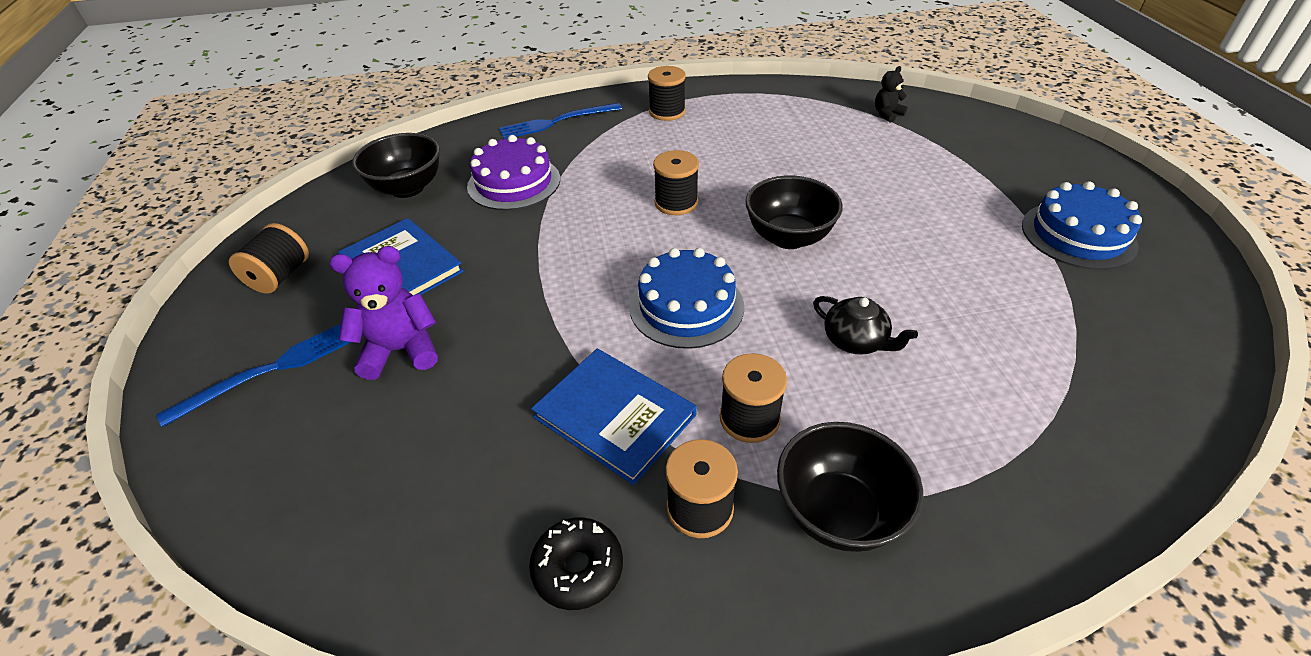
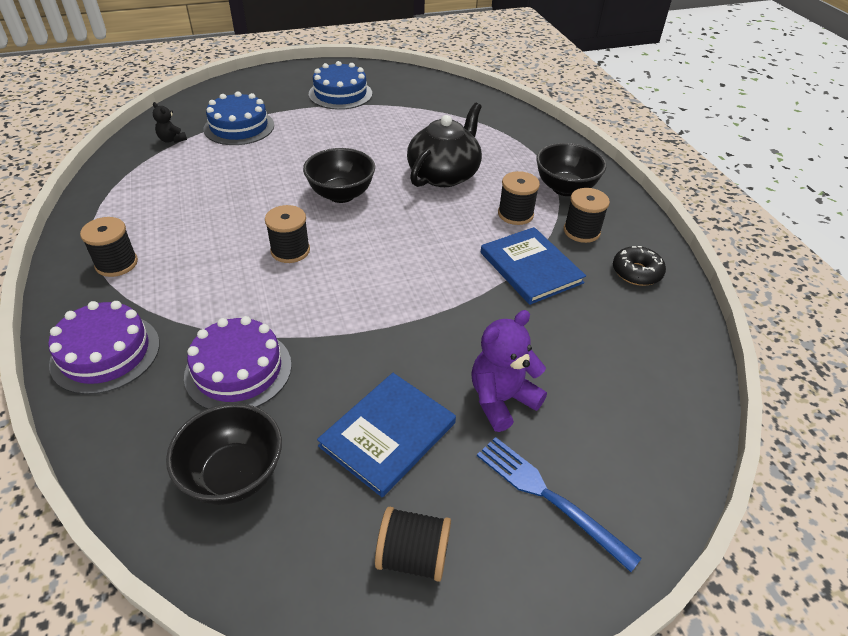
camera: 100 degrees left, 0 degrees up
purple teddy bear [329,246,438,380] -> purple teddy bear turned 75 degrees clockwise [471,310,547,432]
blue fork [499,103,622,139] -> purple cake [48,301,160,395]
blue book [531,349,697,485] -> blue book turned 60 degrees counterclockwise [481,227,586,305]
blue cake [629,248,744,349] -> blue cake moved to [204,91,274,145]
black teapot [813,296,918,355] -> black teapot [407,103,482,187], size x1.86

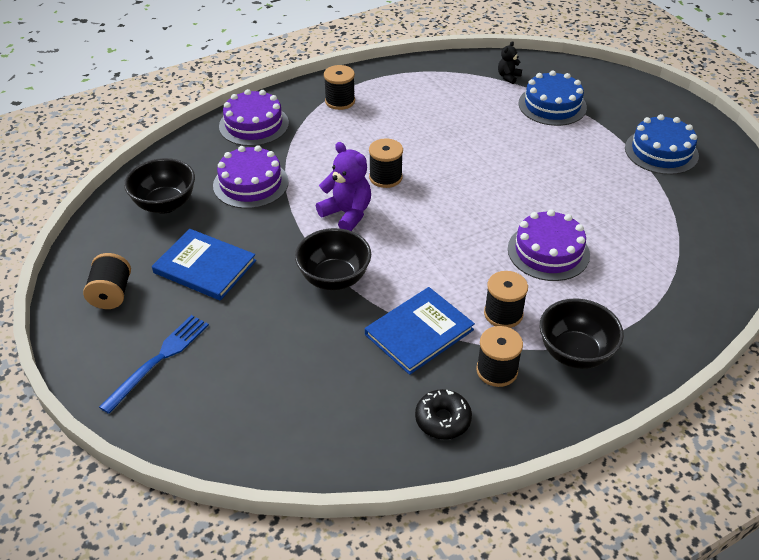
camera: 80 degrees right, 0 degrees up
black bowl [303,148,375,203] -> black bowl moved to [295,228,371,290]
black teapot [407,103,482,187] -> purple cake [508,210,590,281]
purple teddy bear [471,310,547,432] -> purple teddy bear moved to [316,142,371,231]

